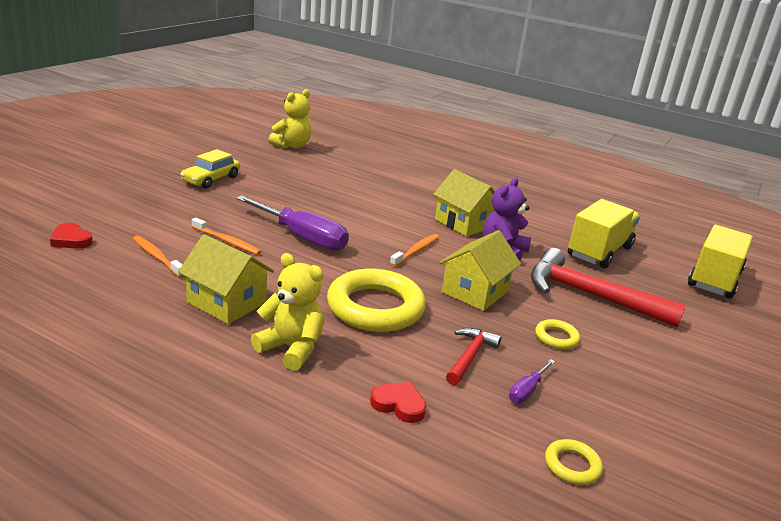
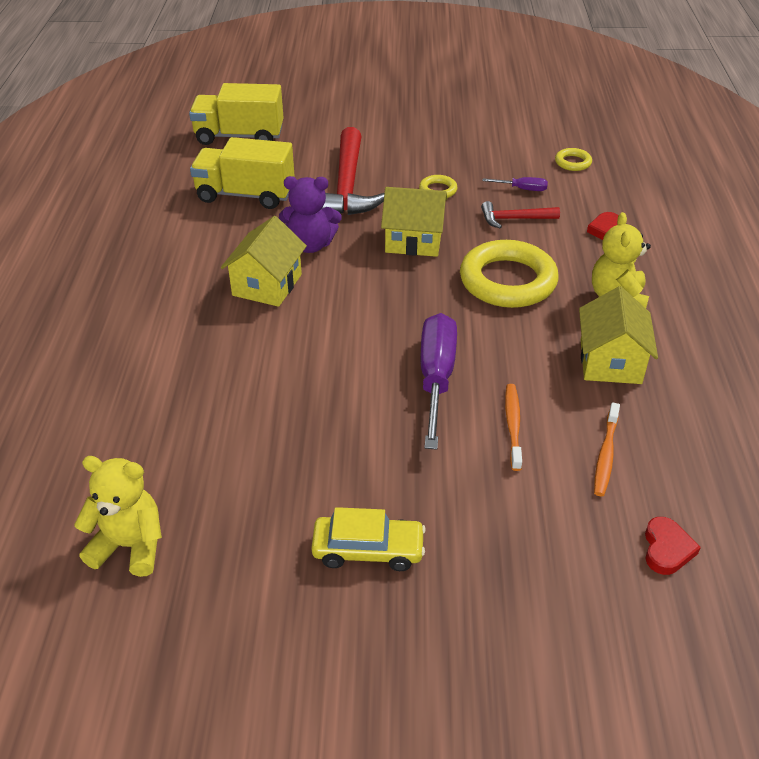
camera: 115 degrees left, 15 degrees up
orange toothbrush [390,234,439,267] -> none

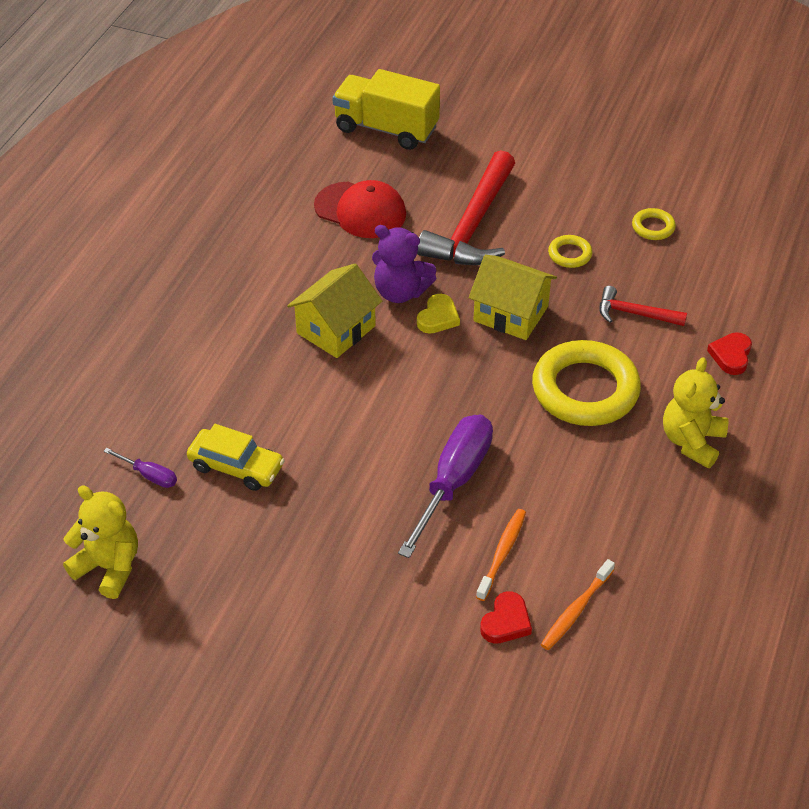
camera: 20 degrees right, 5 degrees up
yellow truck [190,137,295,209] -> red cap [314,180,406,238]
yellow car [311,507,426,571] -> yellow car moved to [187,424,285,491]
purple screwdriver [482,177,548,191] -> purple screwdriver moved to [103,448,177,488]
yellow ring [555,148,592,171] -> yellow ring moved to [632,208,676,240]
yellow house [579,286,658,384] -> none
red heart [645,517,701,575] -> red heart moved to [480,591,532,644]
none -> yellow heart [417,294,460,334]

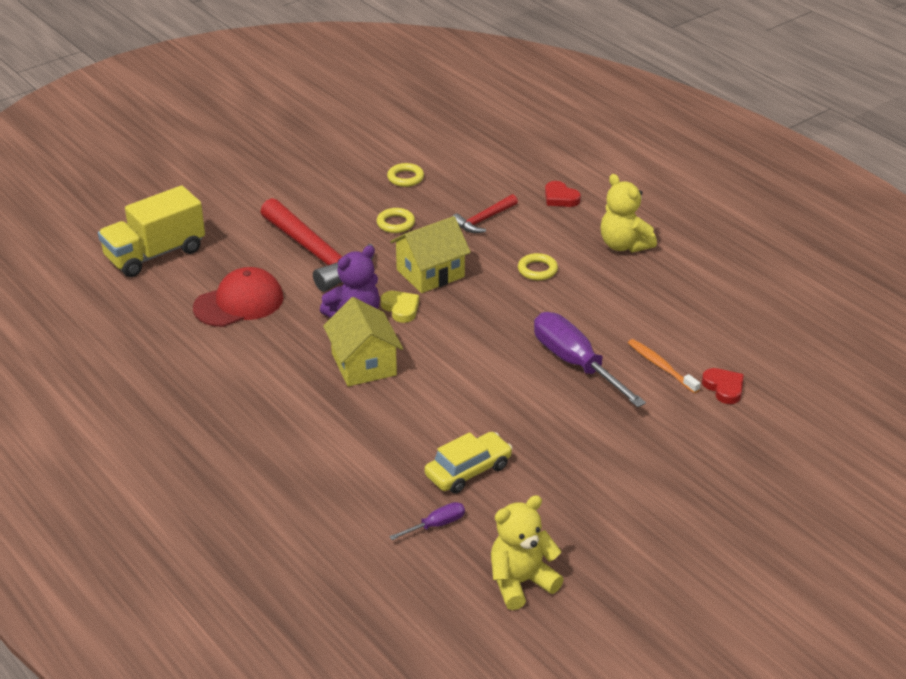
camera: 60 degrees left, 10 degrees down
yellow ring [532,340,641,426] -> yellow ring [518,253,558,280], size x0.44
orange toothbrush [541,559,615,650] -> none

